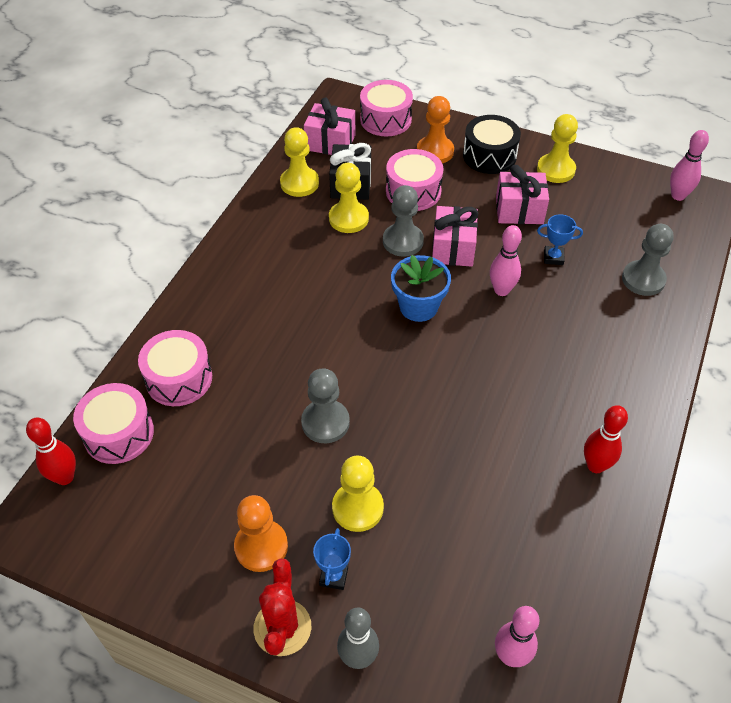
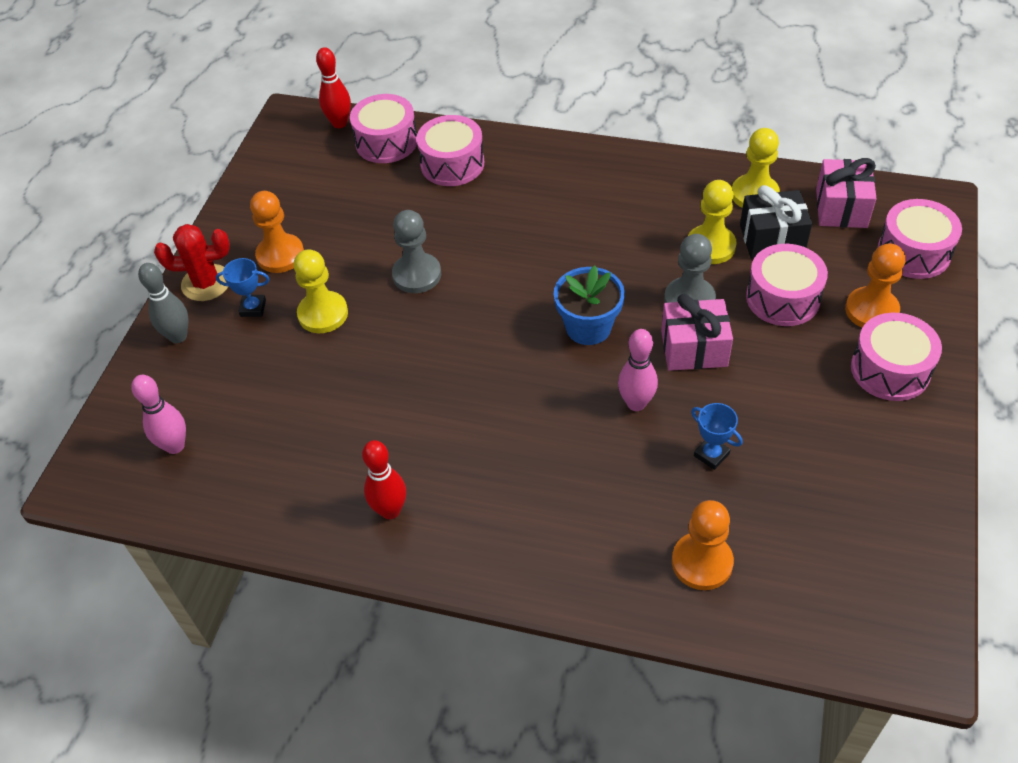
camera: 85 degrees right, 0 degrees up
black drum [463,115,521,174] -> pink drum [851,313,942,401]
pink gift [496,165,549,224] -> none
yellow pawn [537,114,578,183] -> none
blue trophy [537,214,583,265] -> blue trophy turned 45 degrees counterclockwise [691,403,743,470]
grey pawn [622,224,674,296] -> orange pawn [672,500,734,590]
pink bowling pin [670,130,709,201] -> none

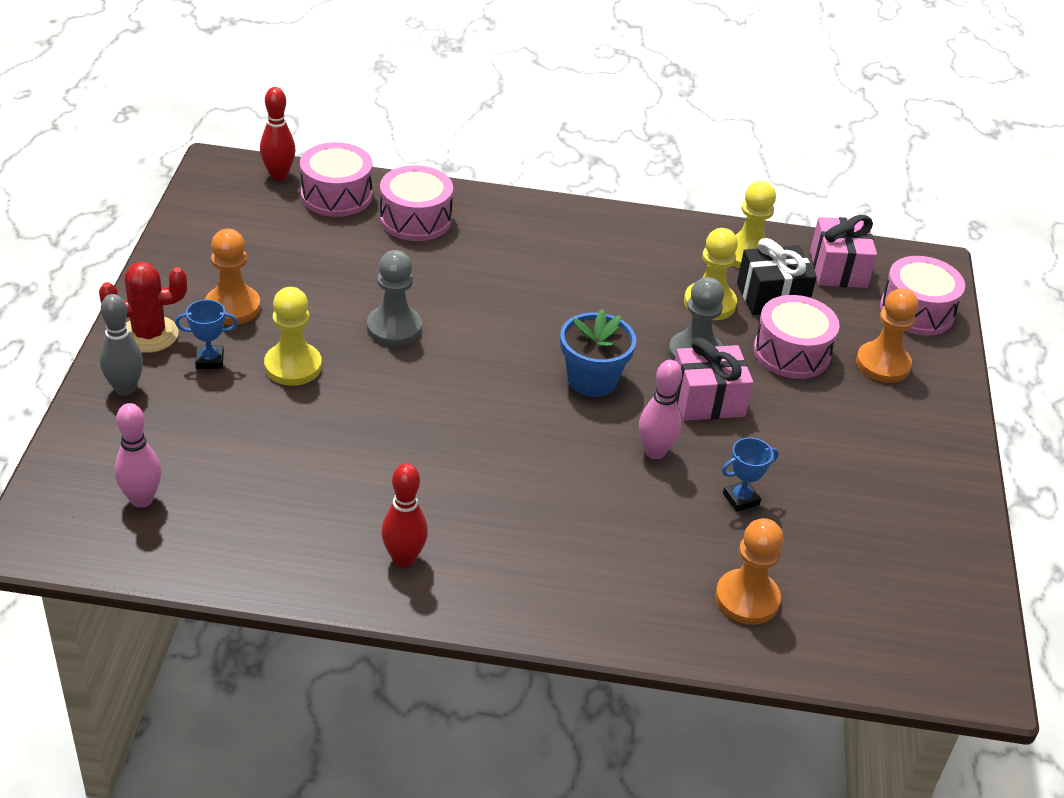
camera: 15 degrees left, 10 degrees down
blue trophy [691,403,743,470] -> blue trophy turned 60 degrees counterclockwise [722,437,779,512]
pink drum [851,313,942,401] -> none

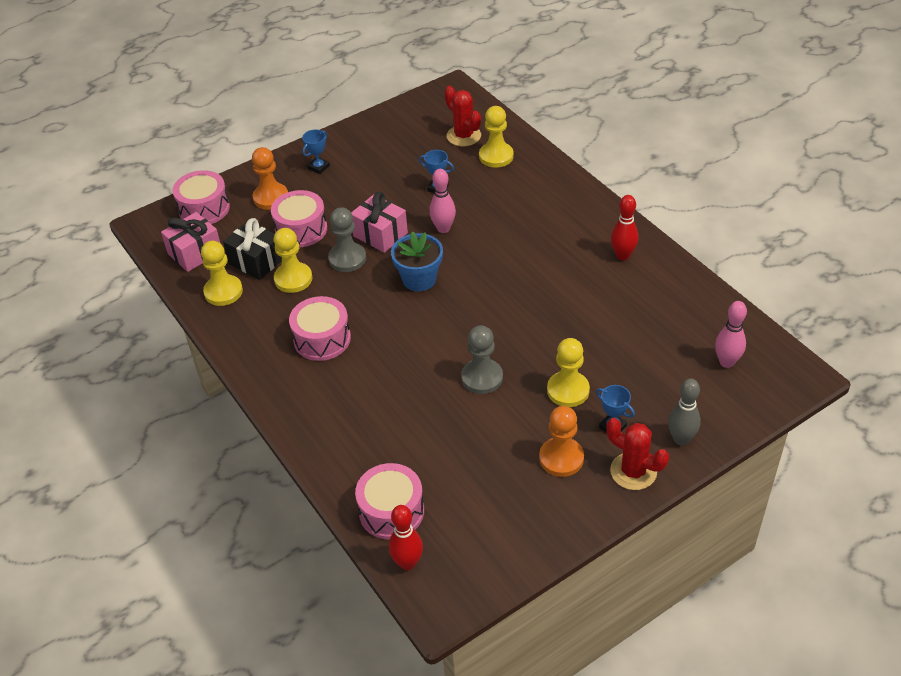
camera: 125 degrees left, 5 degrees up
pink drum [380,165,453,241] -> pink drum moved to [289,296,351,361]
orange pawn [715,518,784,625] -> yellow pawn [479,106,514,168]
none -> blue trophy [302,130,330,174]
none -> red cactus [444,86,481,146]

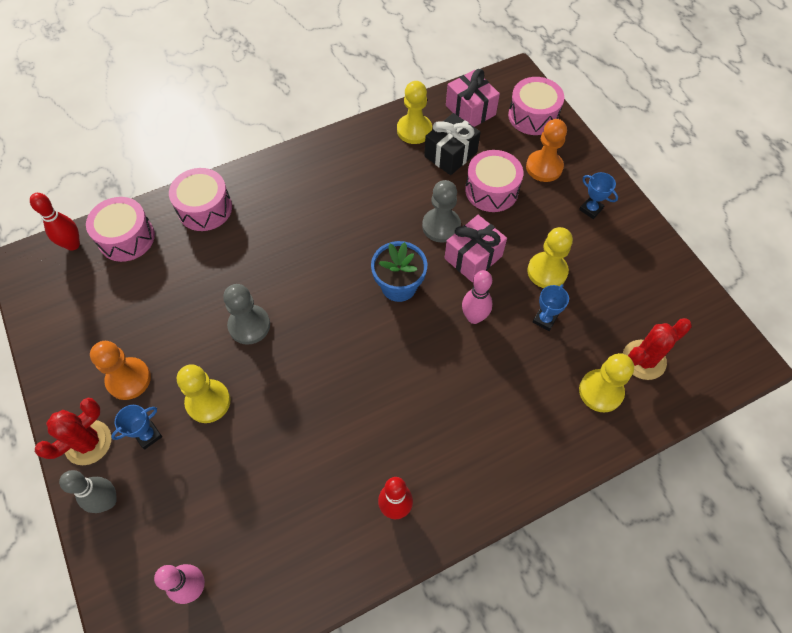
camera: 95 degrees right, 15 degrees up
yellow pawn [274,228,312,293] -> yellow pawn moved to [527,227,573,288]
pink drum [289,296,351,361] -> pink drum moved to [169,168,232,231]

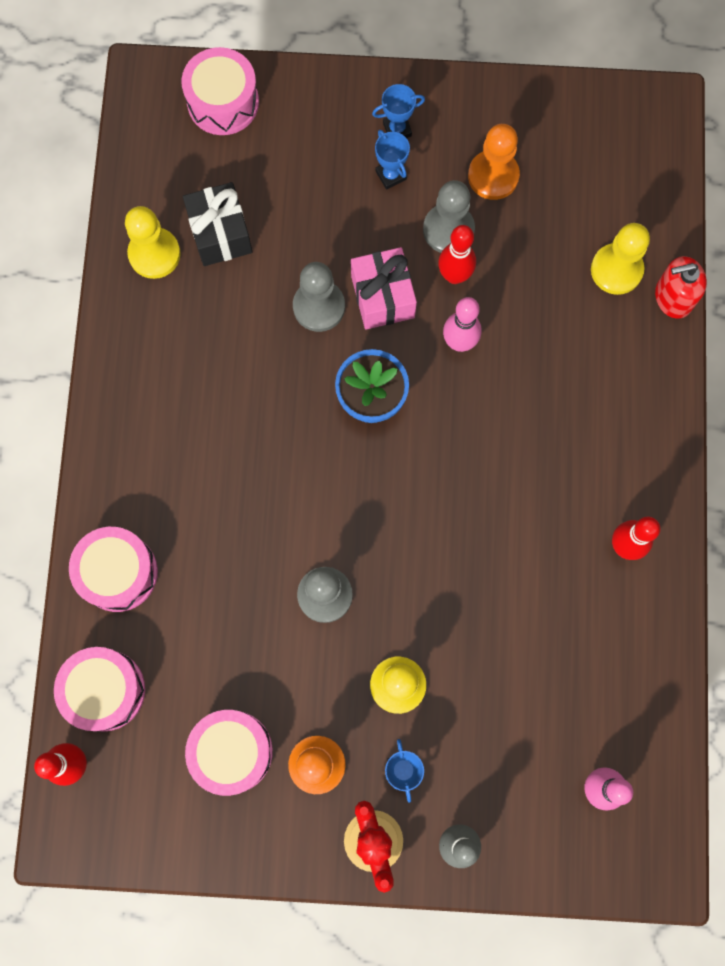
camera: 60 degrees left, 15 degrees up
pink gift [446,69,500,127] -> none
pink drum [465,150,523,212] -> pink drum moved to [185,710,273,796]
orange pawn [526,119,567,182] -> orange pawn moved to [468,124,520,200]
yellow pawn [527,227,573,288] -> grey pawn [423,180,475,253]
blue trophy [533,284,569,331] -> blue trophy moved to [375,130,410,190]
red cactus [623,318,692,380] -> none
none -> red bowling pin [438,225,476,284]
none -> red soap dispenser [655,256,707,319]

